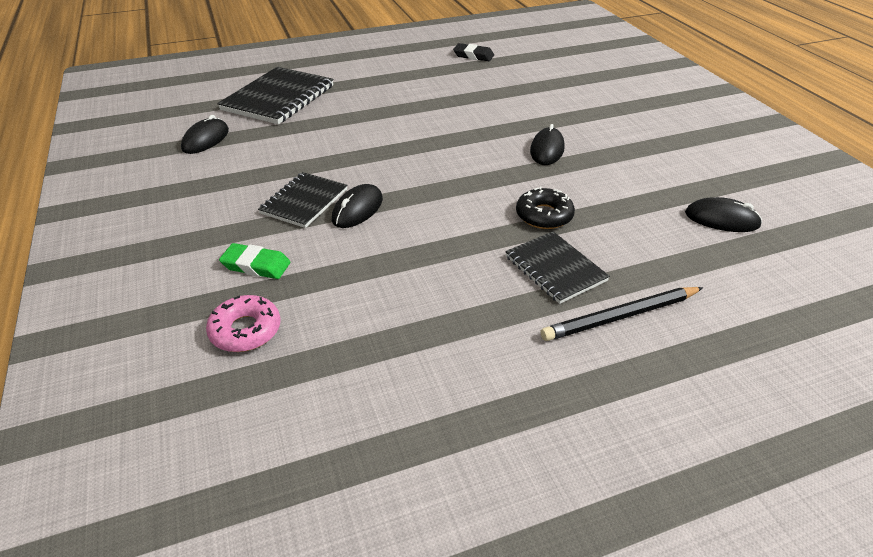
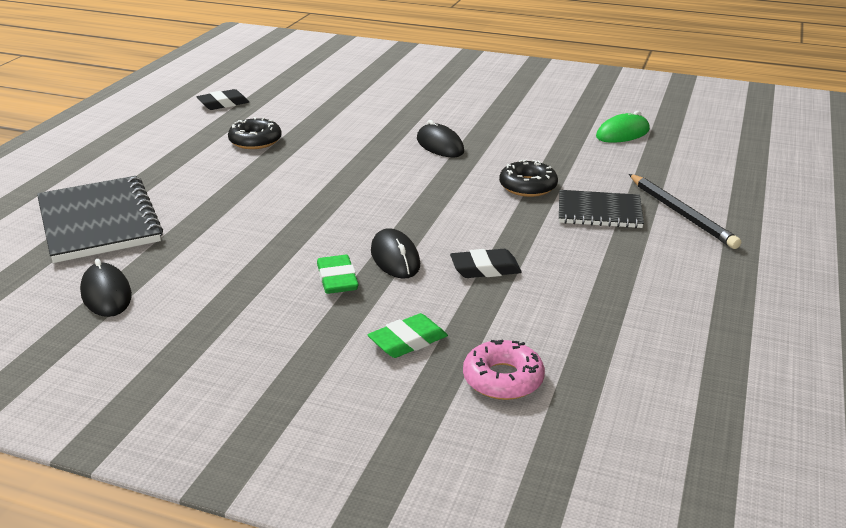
camera: 50 degrees left, 10 degrees down
black notebook [258,172,348,228] -> green eraser [317,255,359,294]
black pencil [541,287,703,341] -> black pencil turned 45 degrees counterclockwise [629,174,741,249]
black mouse [685,197,762,232] -> green mouse [596,111,650,143]
none -> black donut [228,117,282,149]
none -> black eraser [450,249,522,278]

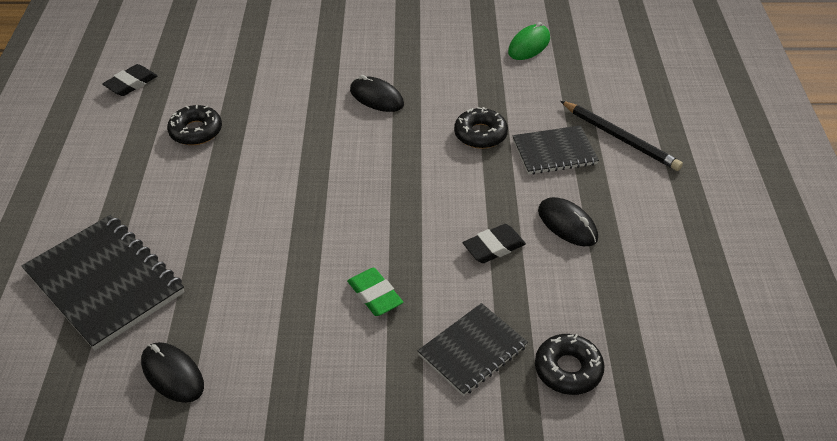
camera: 20 degrees left, 15 degrees up
green eraser [368,313,448,358] -> black notebook [417,303,528,396]
black mouse [371,228,420,279] -> black mouse moved to [538,197,598,246]
pink donut [463,339,545,400] -> black donut [535,334,605,395]

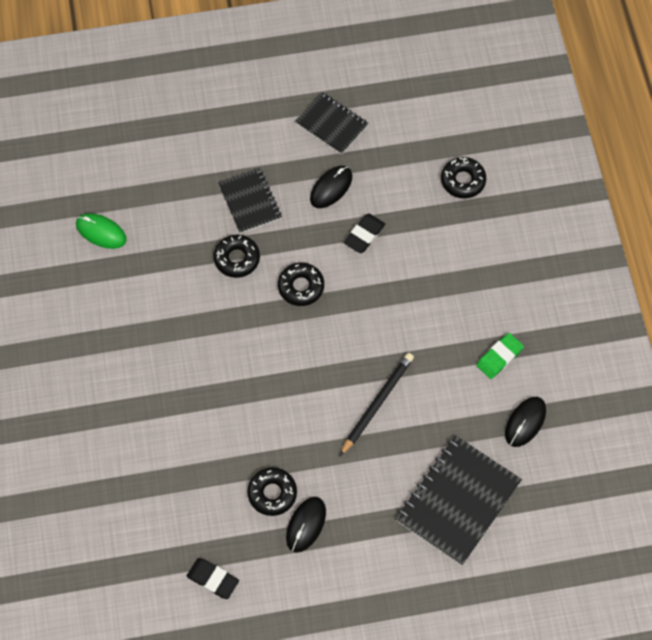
camera: 100 degrees left, 20 degrees up
green eraser [347,268,403,316] -> green eraser moved to [476,333,524,379]
black mouse [350,75,404,112] -> black mouse moved to [286,497,326,553]
black notebook [417,303,528,396] -> black notebook moved to [295,92,369,155]
black eraser [463,224,526,263] -> black eraser turned 75 degrees clockwise [344,214,385,253]
black pencil [560,101,683,171] -> black pencil moved to [340,353,414,456]
none -> black donut [278,262,324,306]

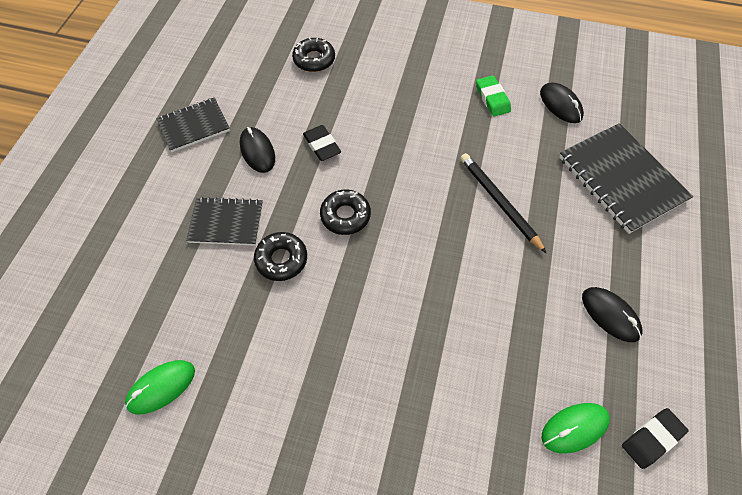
camera: 65 degrees left, 5 degrees down
black donut [247,467,297,516] -> none
none -> green mouse [541,403,610,454]

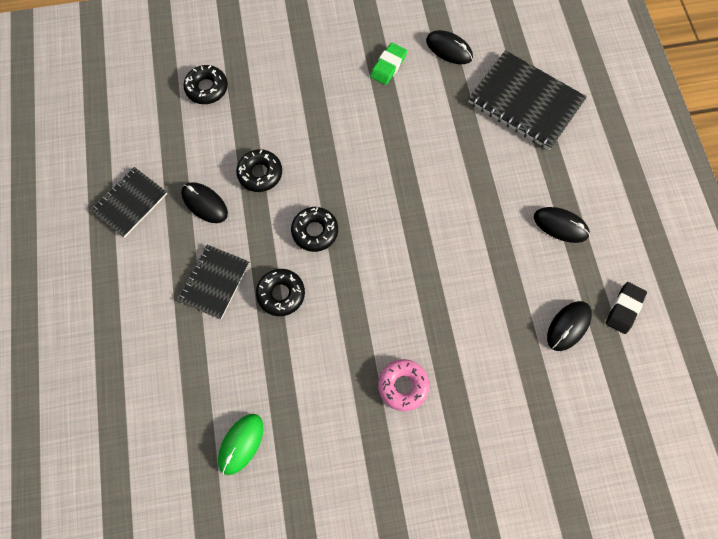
camera: 25 degrees left, 10 degrees up
black notebook [186,197,263,246] -> black notebook turned 45 degrees counterclockwise [177,245,250,319]
black eraser [303,125,341,161] -> black donut [236,149,282,192]
black pencil [460,153,546,253] -> none
green eraser [476,75,511,117] -> green eraser turned 75 degrees clockwise [370,42,407,85]
green mouse [541,403,610,454] -> black mouse [547,301,592,351]
none -> pink donut [378,359,430,411]

